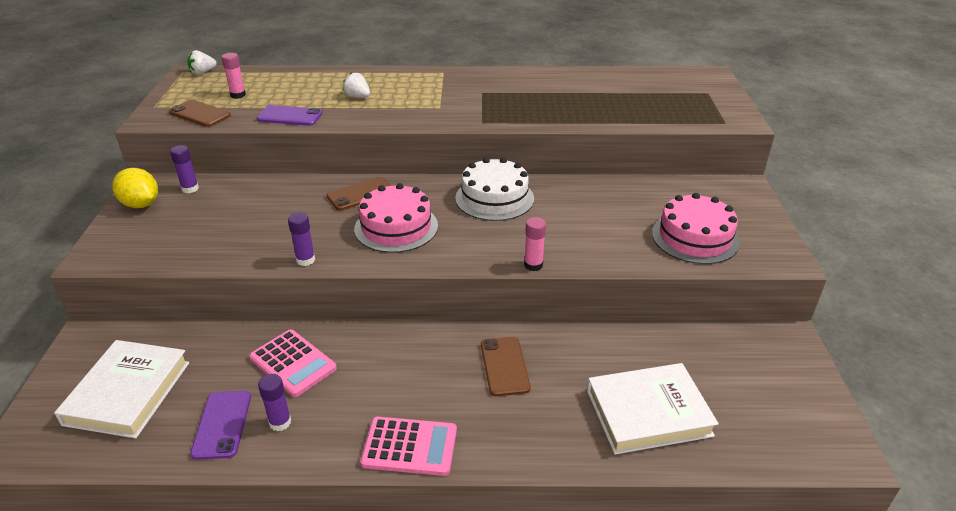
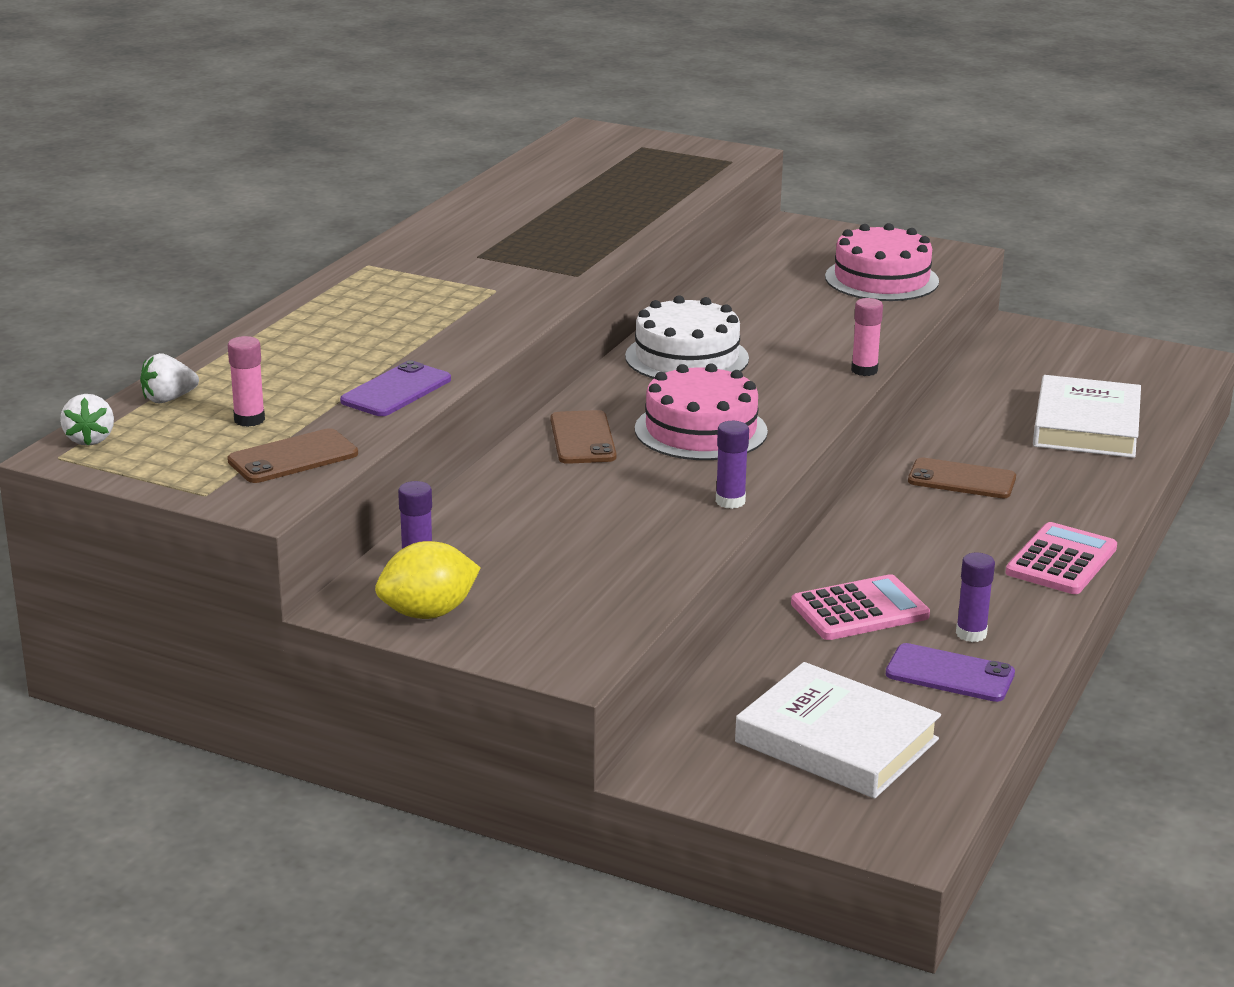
camera: 65 degrees left, 10 degrees down
white strawberry [343,73,370,98] -> white strawberry moved to [140,353,199,403]

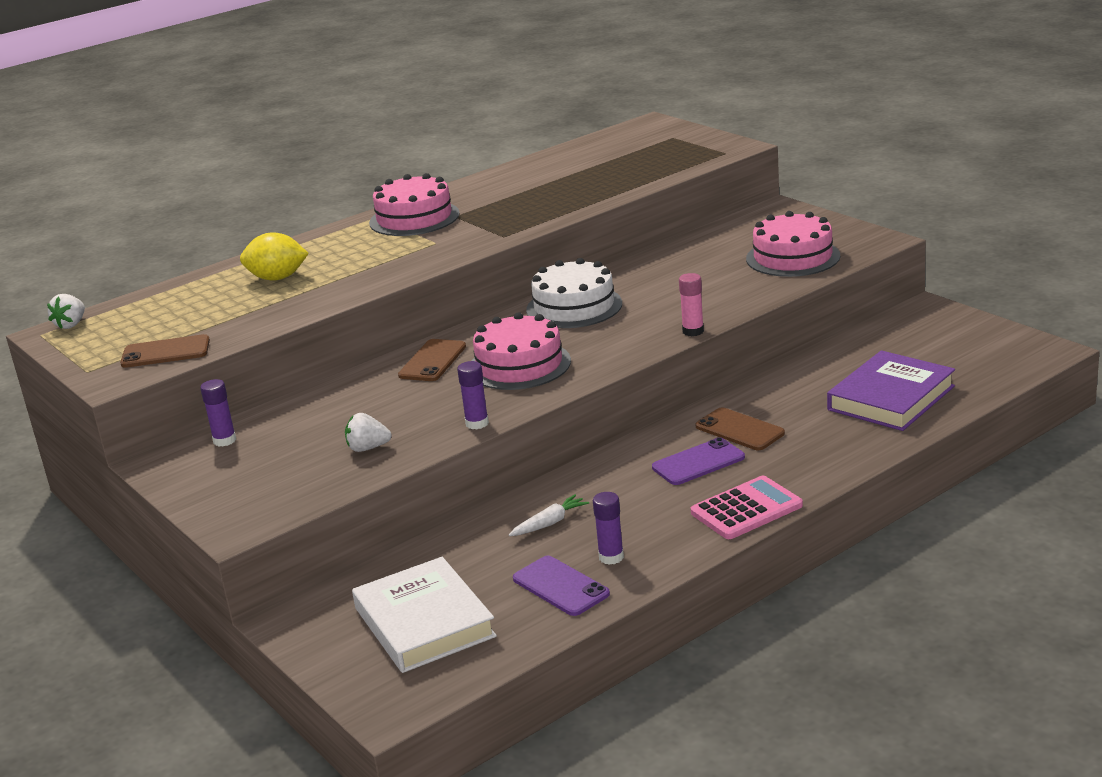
camera: 30 degrees right, 0 degrees up
white strawberry [140,353,199,403] -> white strawberry moved to [345,413,392,452]
pink glue stick [228,336,265,427] -> none
purple phone [340,361,451,416] -> purple phone moved to [652,437,745,485]
yellow lemon [375,541,480,619] -> yellow lemon moved to [240,232,309,280]
pink calculator [791,574,930,640] -> white carrot [509,494,589,536]
white book [1033,375,1141,458] -> purple book [827,350,955,431]
none -> pink cake [369,173,460,236]

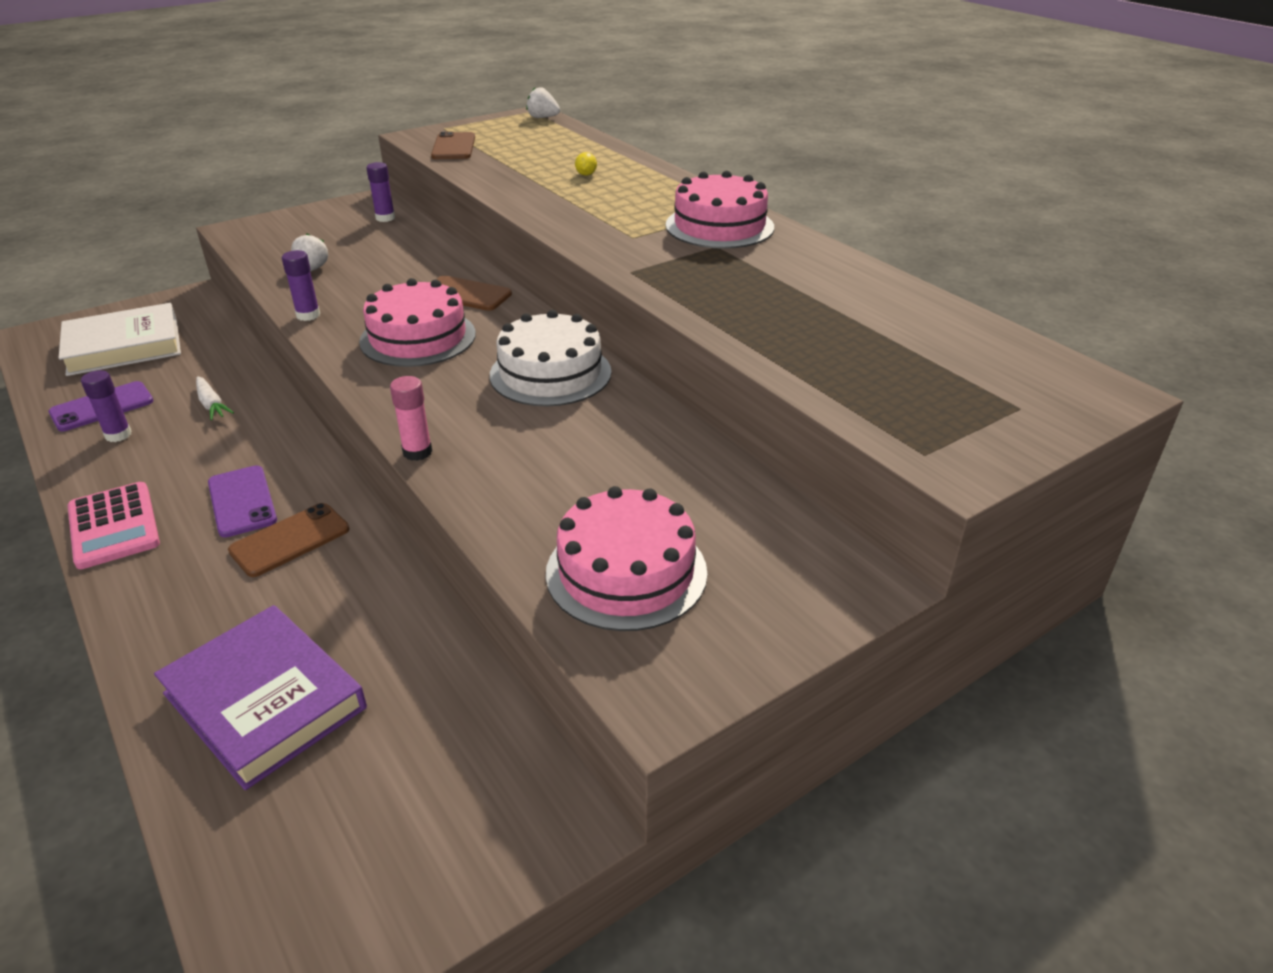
camera: 90 degrees right, 10 degrees up
yellow lemon [240,232,309,280] -> yellow lemon [575,152,597,176], size x0.46

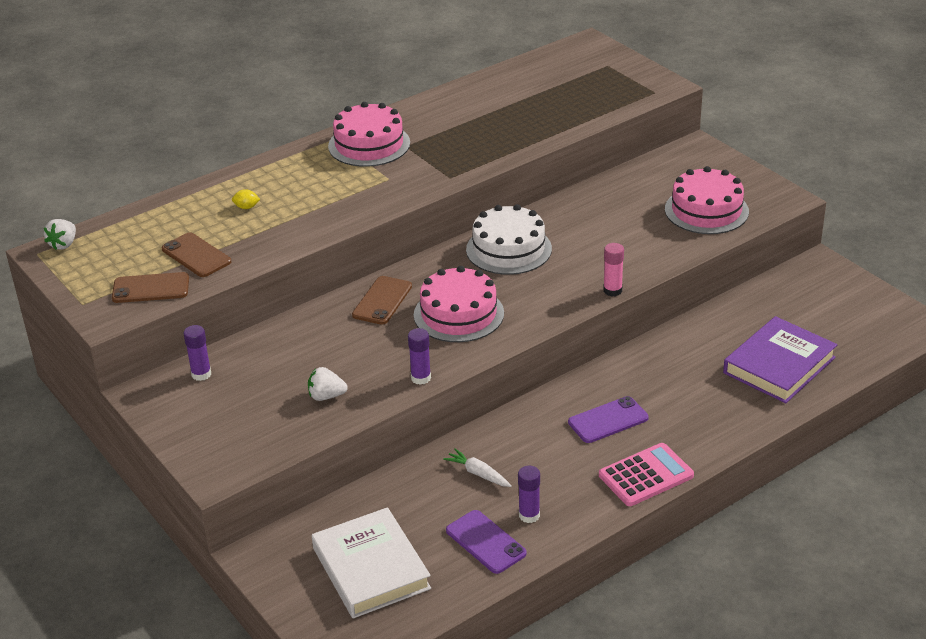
camera: 90 degrees left, 0 degrees up
white carrot [196,376,234,420] -> white carrot turned 105 degrees counterclockwise [443,448,512,487]
brown phone [228,503,349,577] -> brown phone moved to [162,232,231,277]

